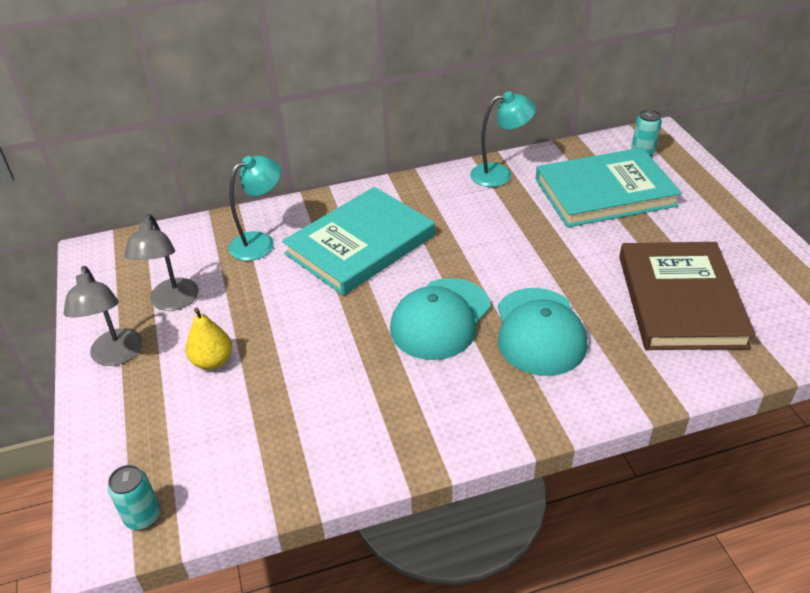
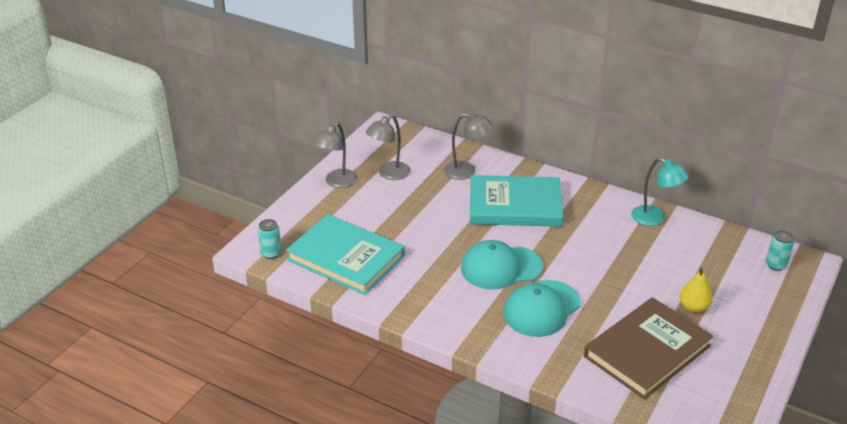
camera: 45 degrees right, 5 degrees down
yellow pear [185,307,232,370] -> yellow pear moved to [680,267,713,313]
turquoise lamp [228,156,281,261] -> grey lamp [444,112,493,180]
turquoise book [536,148,682,227] -> turquoise book moved to [286,214,405,295]

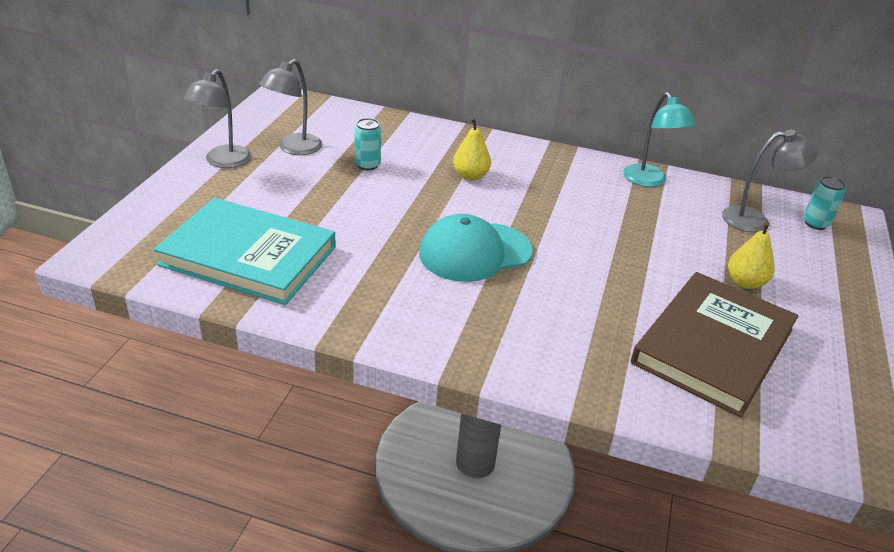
camera: 15 degrees left, 0 degrees up
turquoise can [258,219,282,259] -> turquoise can moved to [354,118,381,171]
grey lamp [444,112,493,180] -> grey lamp moved to [722,130,818,232]
turquoise book [470,175,563,227] -> yellow pear [453,118,491,181]
turquoise cap [503,280,581,337] -> none
turquoise lamp [631,158,689,226] -> turquoise lamp turned 45 degrees clockwise [623,92,696,187]

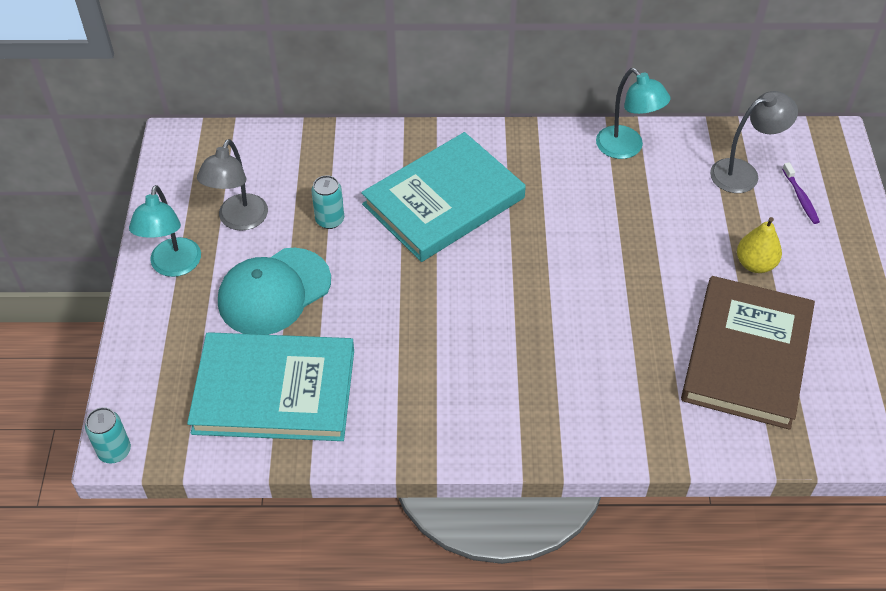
camera: 15 degrees left, 15 degrees up
grey lamp [183,69,251,168] -> turquoise lamp [129,185,201,277]
turquoise cap [419,214,533,282] -> turquoise cap moved to [218,248,331,335]
yellow pear [453,118,491,181] -> turquoise book [361,132,526,262]
turquoise can [803,176,846,230] -> turquoise can moved to [85,407,131,464]
none -> purple toothbrush [782,162,820,224]

